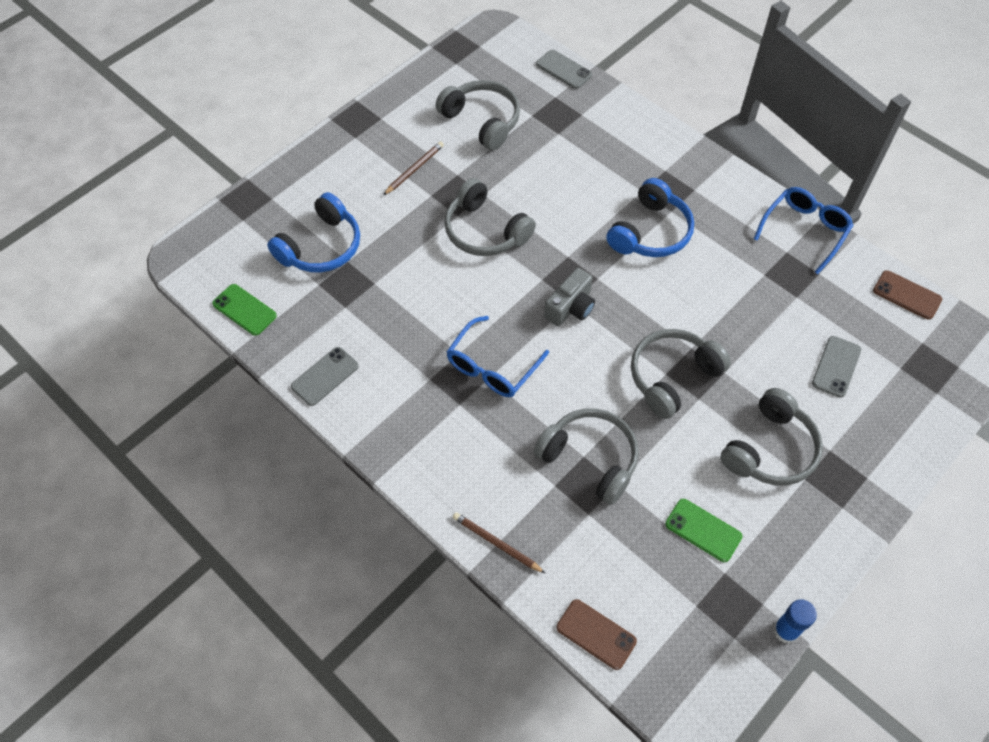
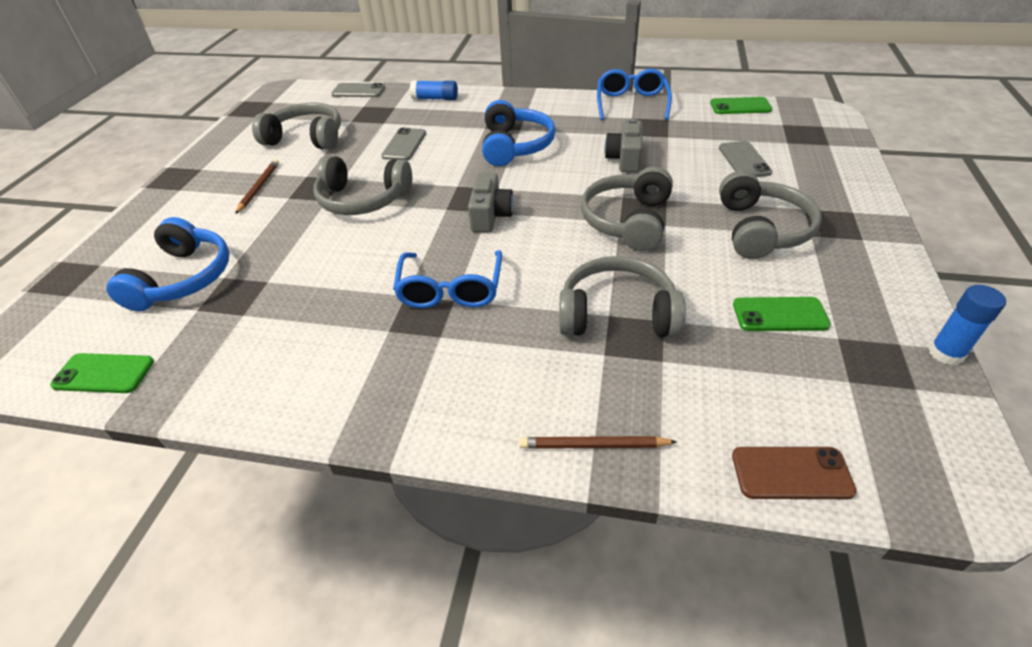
camera: 30 degrees left, 15 degrees down
grey phone [291,347,359,406] -> grey phone moved to [381,128,426,160]
brown phone [873,270,942,319] -> green phone [710,97,772,114]
none -> blue glue stick [410,81,458,100]
none -> grey camera [604,118,643,172]

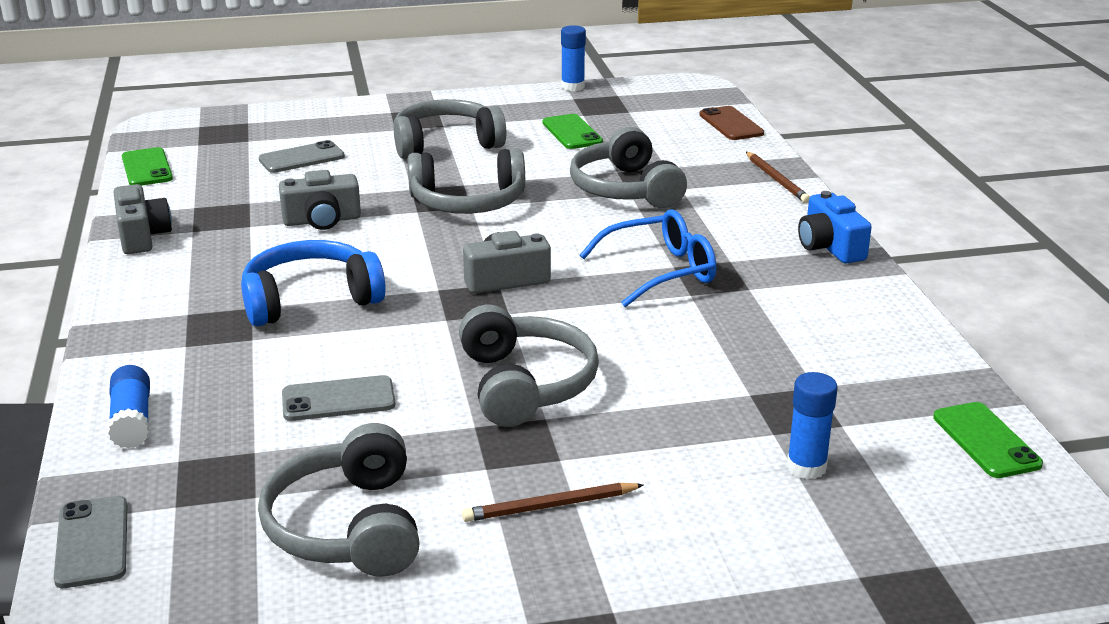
camera: 115 degrees left, 15 degrees down
blue headphones [106,217,229,311] -> blue glue stick [787,372,838,479]
blue glasses [597,69,672,120] -> grey camera [114,184,172,254]
none -> blue camera [798,191,872,264]

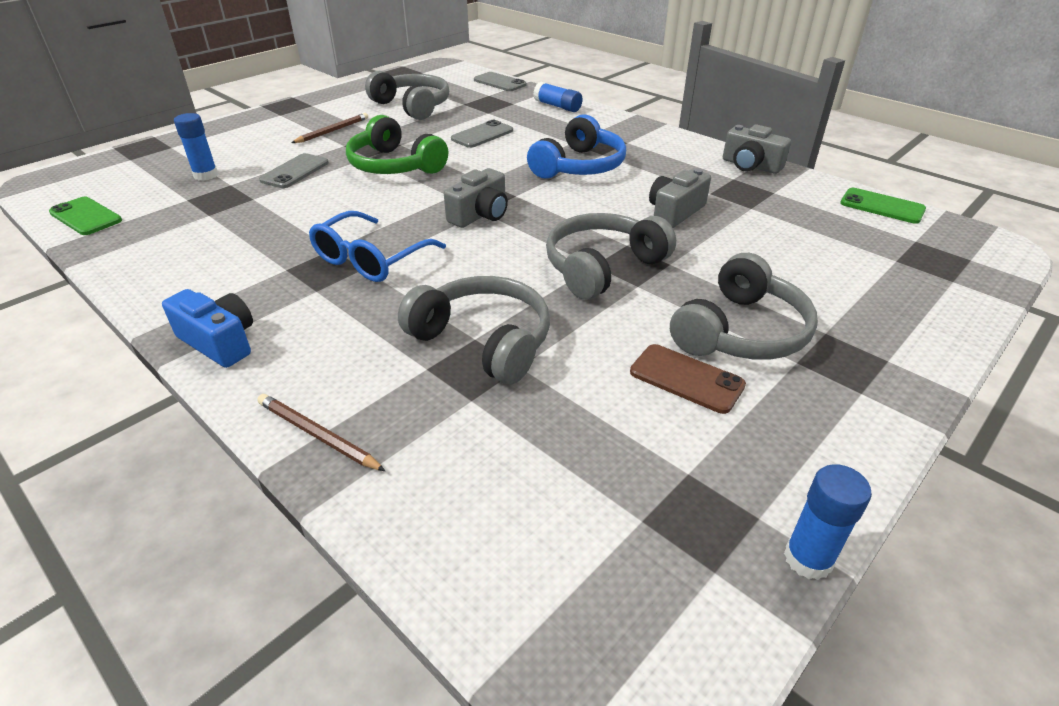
camera: 145 degrees right, 10 degrees up
grey phone [259,140,345,173] -> grey phone moved to [259,153,329,188]
grey headphones [459,305,599,427] -> green headphones [346,115,448,174]
green phone [543,114,603,149] -> none
brown phone [699,106,764,140] -> brown phone moved to [630,344,746,414]

